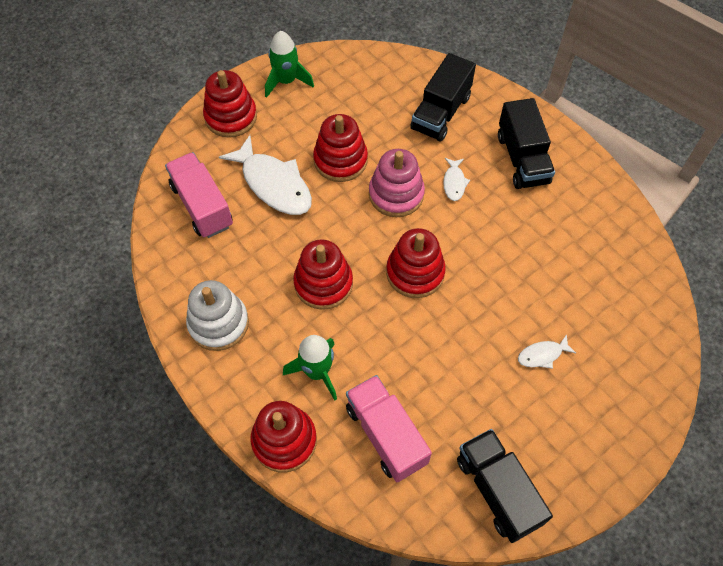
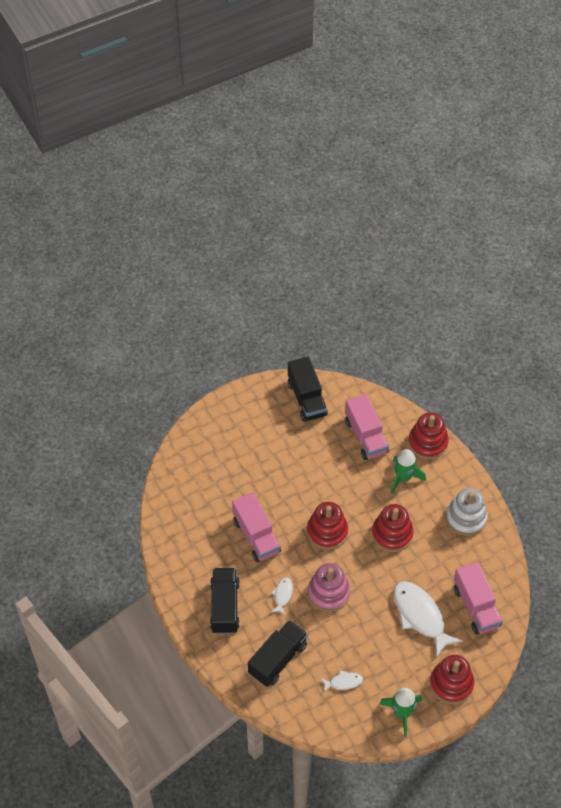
camera: 170 degrees left, 5 degrees down
red stacking toy [313,114,368,182] -> none
white fish [518,334,576,369] -> white fish moved to [321,670,363,692]
none -> pink truck [232,492,281,562]

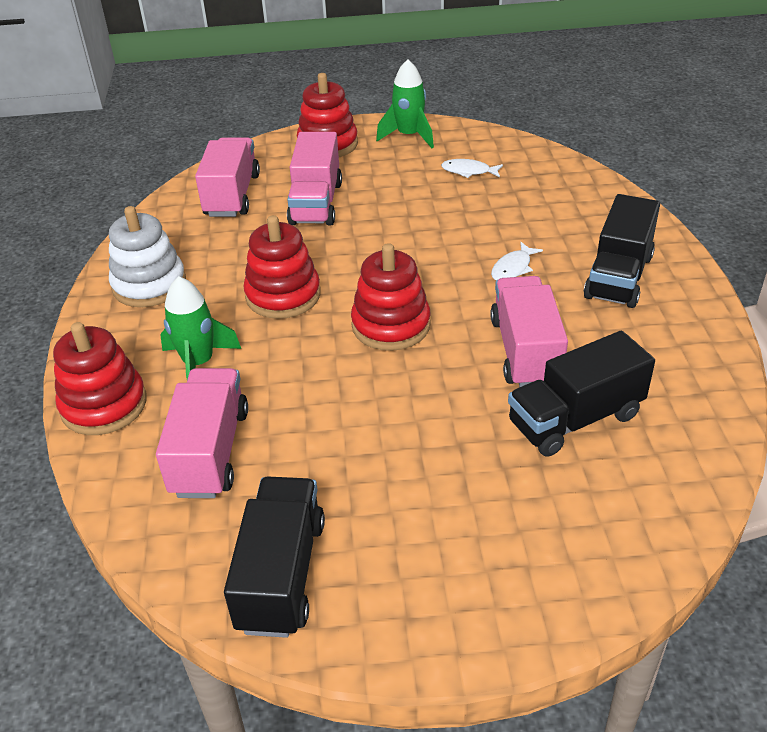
camera: 155 degrees left, 15 degrees down
black truck [248,620,308,687] -> black truck moved to [508,331,655,457]
pink stacking toy [308,563,350,612] -> none
white fish [394,581,463,658] -> pink truck [287,132,342,226]

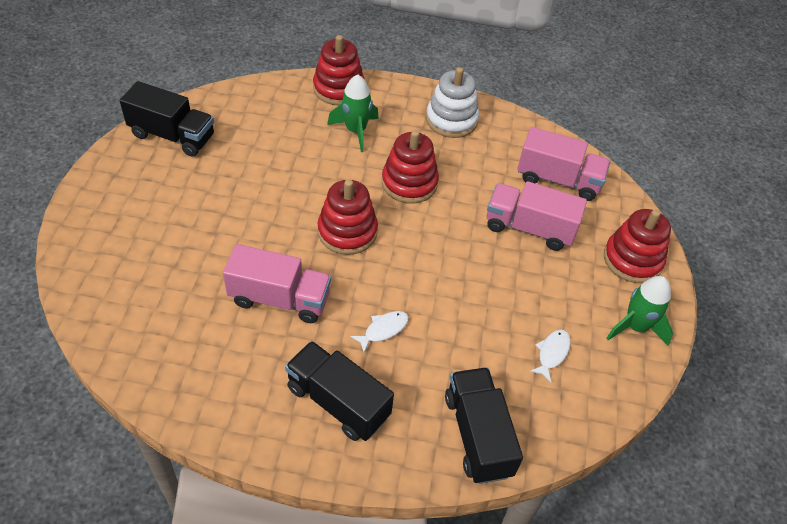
camera: 100 degrees right, 10 degrees up
pink truck [156,368,248,498] -> none
white fish [491,242,543,280] -> white fish turned 90 degrees clockwise [350,311,409,352]
black truck [508,331,655,457] -> black truck moved to [445,367,523,484]

